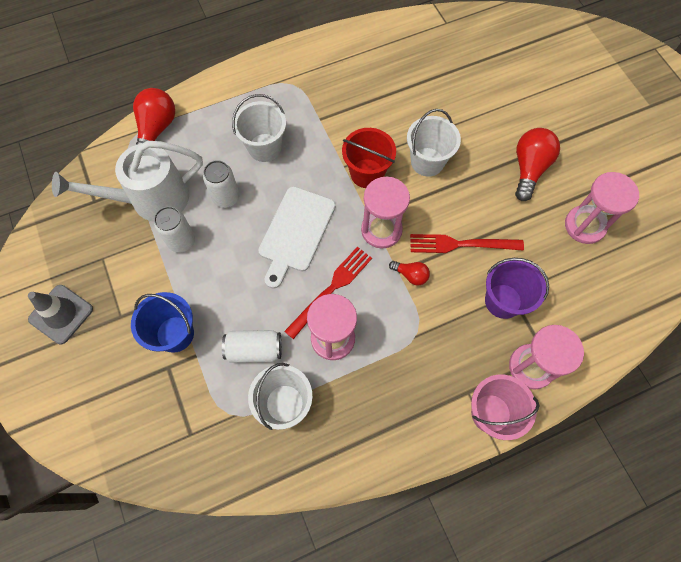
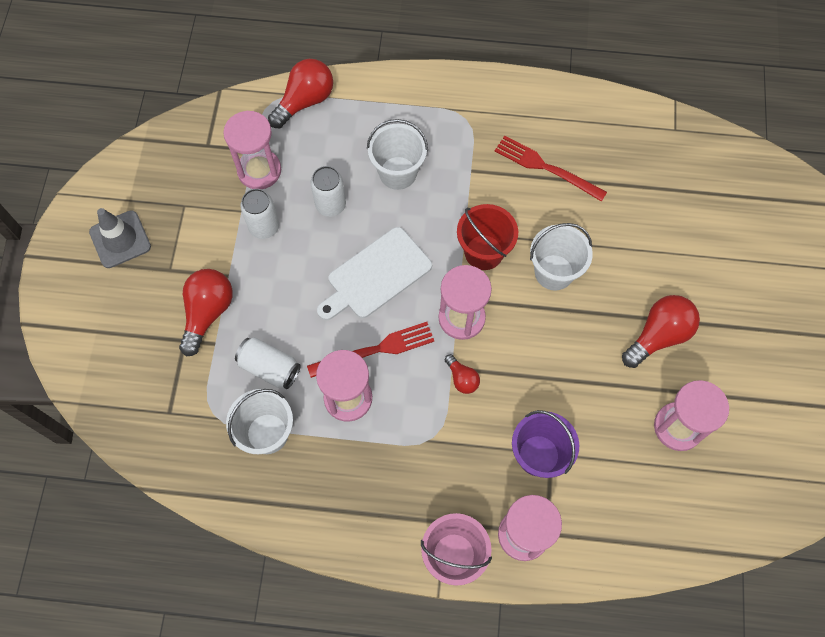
camera: 30 degrees right, 0 degrees up
white watering can [52,141,203,222] -> pink hourglass [223,111,281,189]
blue bucket [131,292,194,353] -> red light bulb [179,269,233,356]
red fork [410,234,524,253] -> red fork moved to [495,135,607,202]

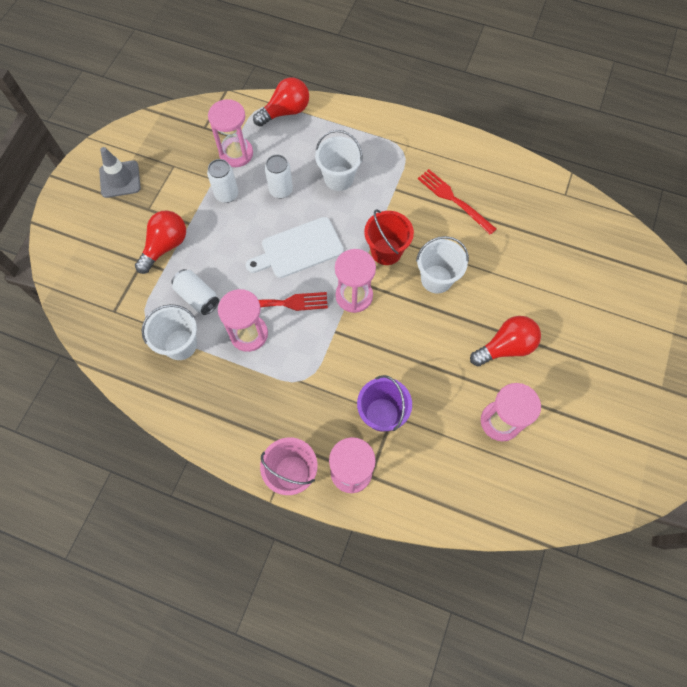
camera: 15 degrees right, 0 degrees up
red light bulb [445,354,480,394] -> none

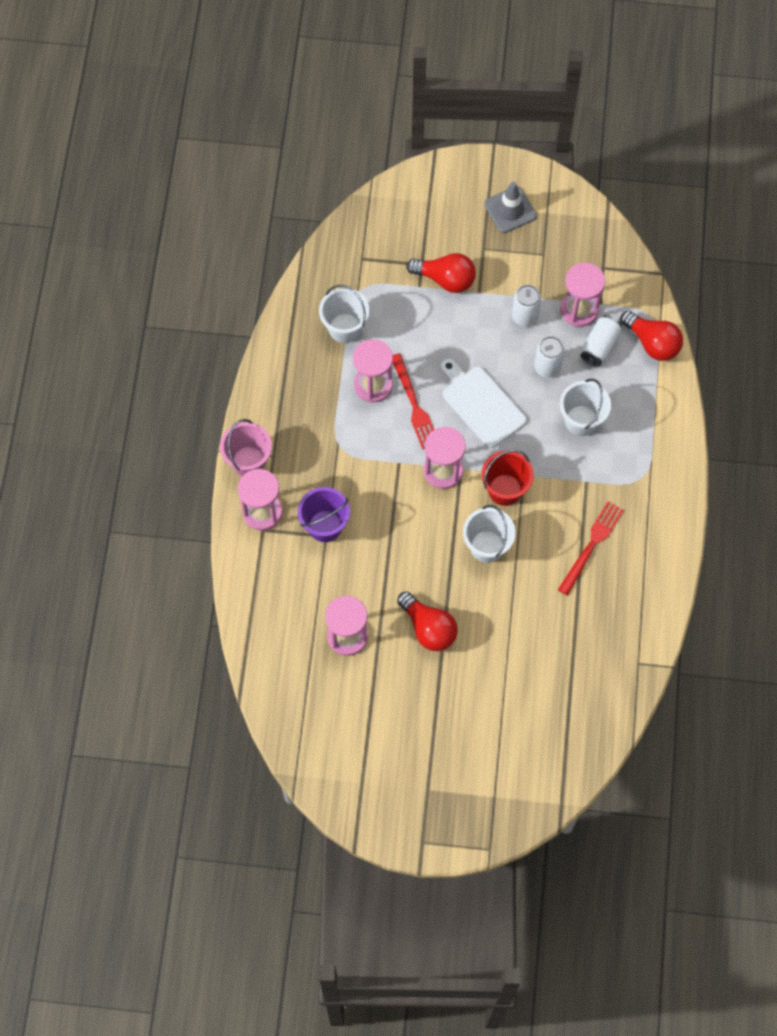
camera: 75 degrees right, 0 degrees up
white can [172,269,219,315] -> white can moved to [581,315,622,367]

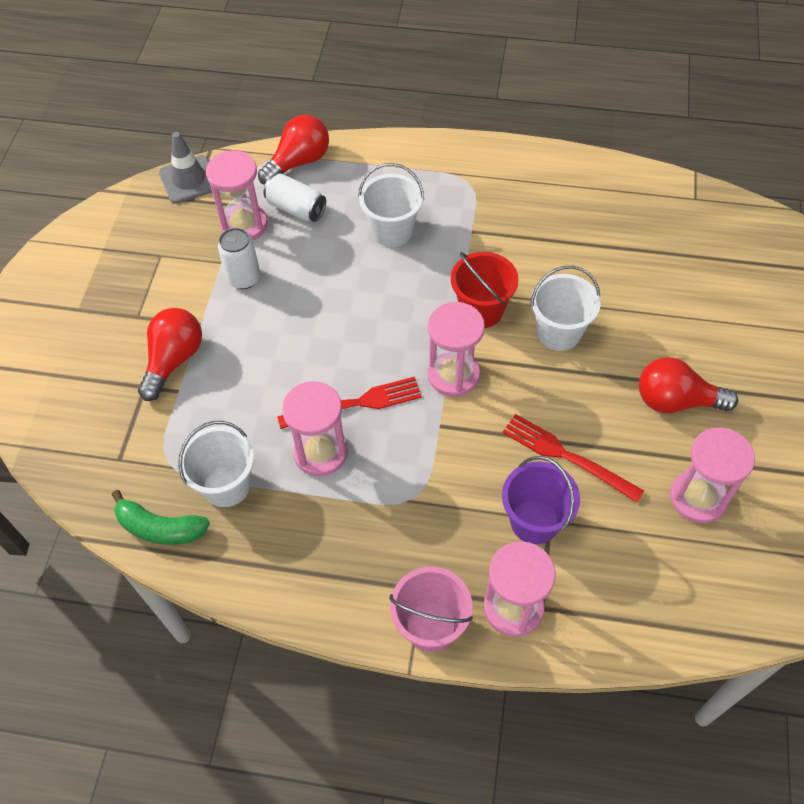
camera: 85 degrees left, 10 degrees down
red light bulb [397,591,458,651] -> red light bulb turned 135 degrees counterclockwise [639,357,738,413]
white cutting board [440,359,527,448] -> none
grey traffic cone [484,182,537,233] -> grey traffic cone moved to [159,132,212,204]
white can [534,336,564,378] -> none
red fork [558,501,624,596] -> red fork moved to [502,414,644,503]
none -> green banana [112,490,210,545]

